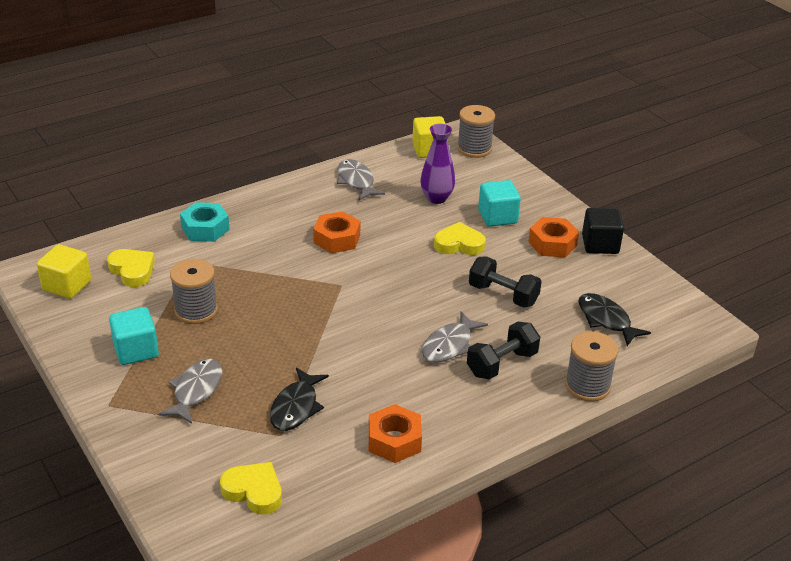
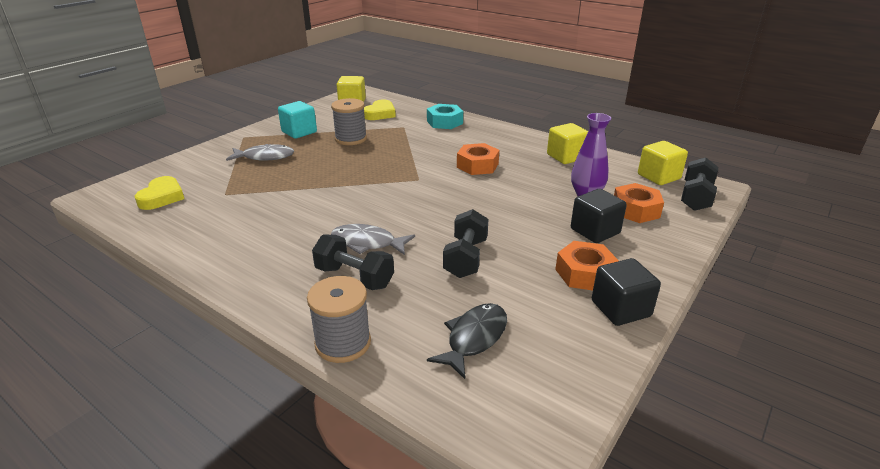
camera: 70 degrees right, 5 degrees down
black fish [270,367,329,431] -> none
grey fish [337,159,385,200] -> yellow cube [547,123,588,164]
orange nut [369,404,422,463] -> orange nut moved to [614,183,664,223]
yellow heart [434,222,486,255] -> none
grey spool [457,105,495,158] -> black dumbbell [681,157,718,211]
turquoise cube [478,180,521,227] -> black cube [571,189,627,243]

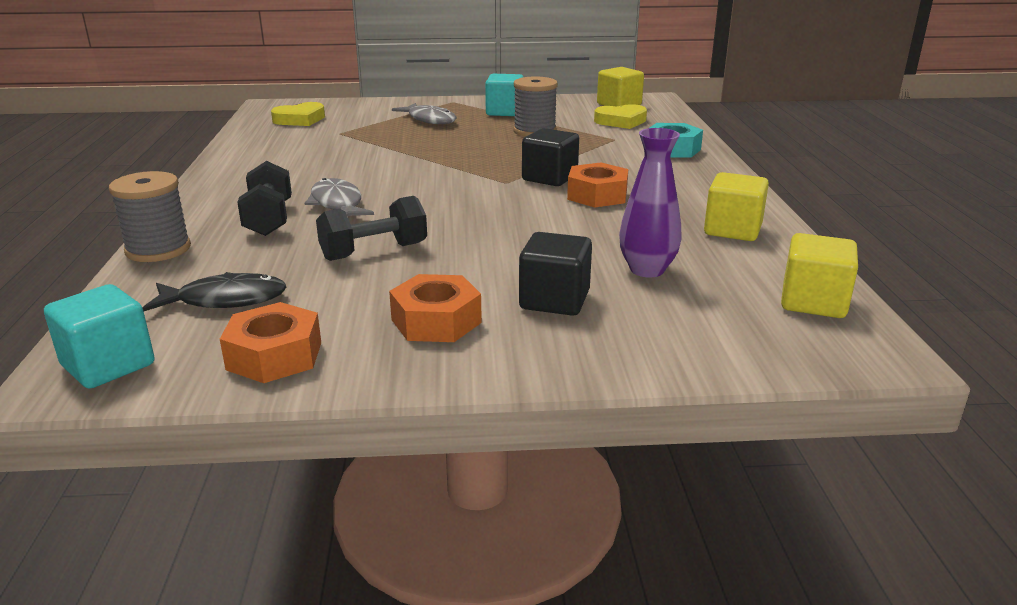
camera: 50 degrees right, 5 degrees down
black cube [592,258,661,326] -> black cube moved to [522,128,579,186]
orange nut [614,183,664,223] -> orange nut moved to [220,302,321,383]
black dumbbell [681,157,718,211] -> none
none -> turquoise cube [44,284,154,389]

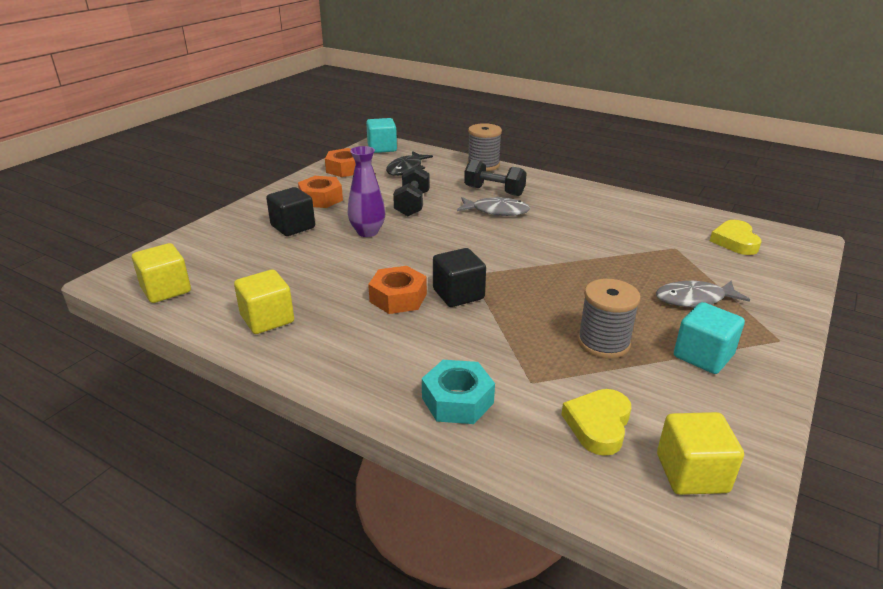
camera: 125 degrees right, 5 degrees up
purple vase [619,128,682,277] -> purple vase moved to [348,146,385,237]

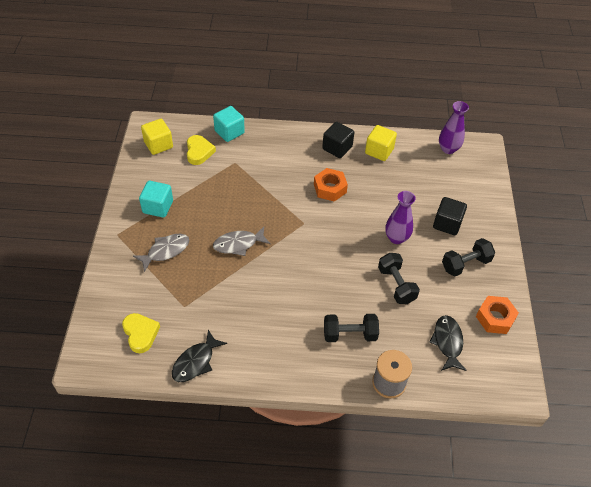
camera: 150 degrees right, 20 degrees up
yellow cube [132,243,191,303] -> purple vase [439,101,469,154]
orange nut [298,176,343,208] -> black dumbbell [442,238,495,277]
turquoise cube [366,118,397,153] -> turquoise cube moved to [213,106,245,142]
turquoise nut [422,360,495,424] -> none
black cube [433,248,486,307] -> black cube moved to [322,122,354,158]
grey fish [457,196,530,216] -> grey fish moved to [213,227,271,256]
grey spool [578,279,641,359] -> none
none -> black fish [172,330,227,382]

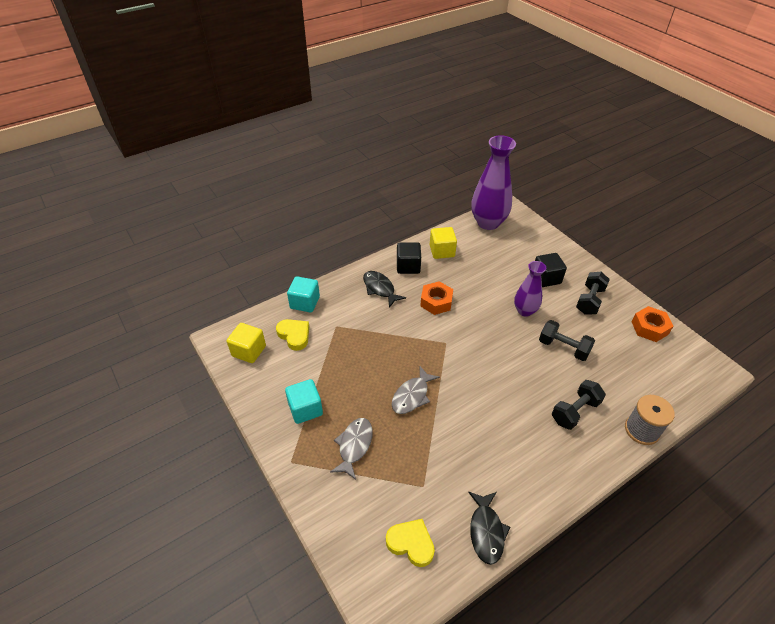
camera: 35 degrees left, 5 degrees down
black fish [429,315,467,371] -> black fish moved to [363,271,406,308]
purple vase [439,101,469,154] -> purple vase [472,135,516,230], size x1.72

